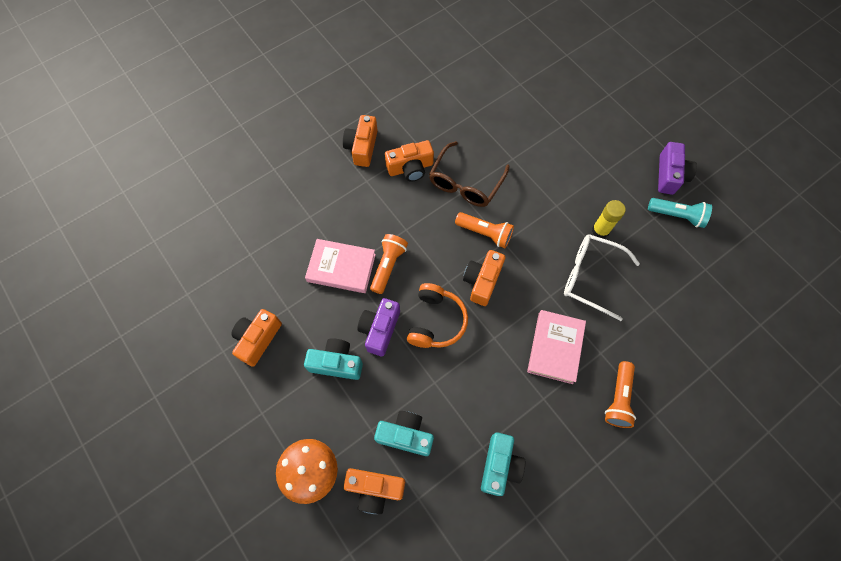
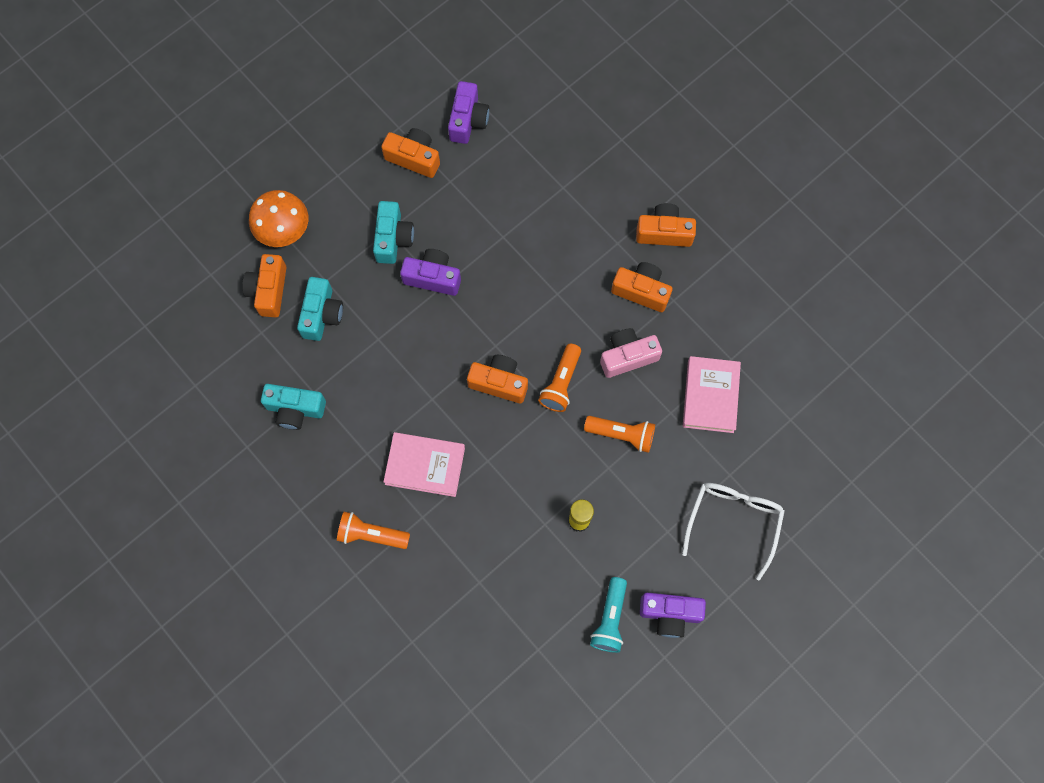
camera: 85 degrees right, 5 degrees up
pink book [305,239,376,293] -> pink book moved to [683,356,741,433]
orange flashlight [370,234,408,294] -> orange flashlight moved to [584,416,655,453]
orange camera [385,140,434,182] -> orange camera turned 135 degrees clockwise [611,262,673,312]
orange headphones [407,283,468,348] -> none
brown glasses [429,141,510,207] -> pink camera [600,328,662,378]
white glasses [564,234,640,321] -> white glasses moved to [682,483,785,580]
none -> purple camera [448,81,489,144]

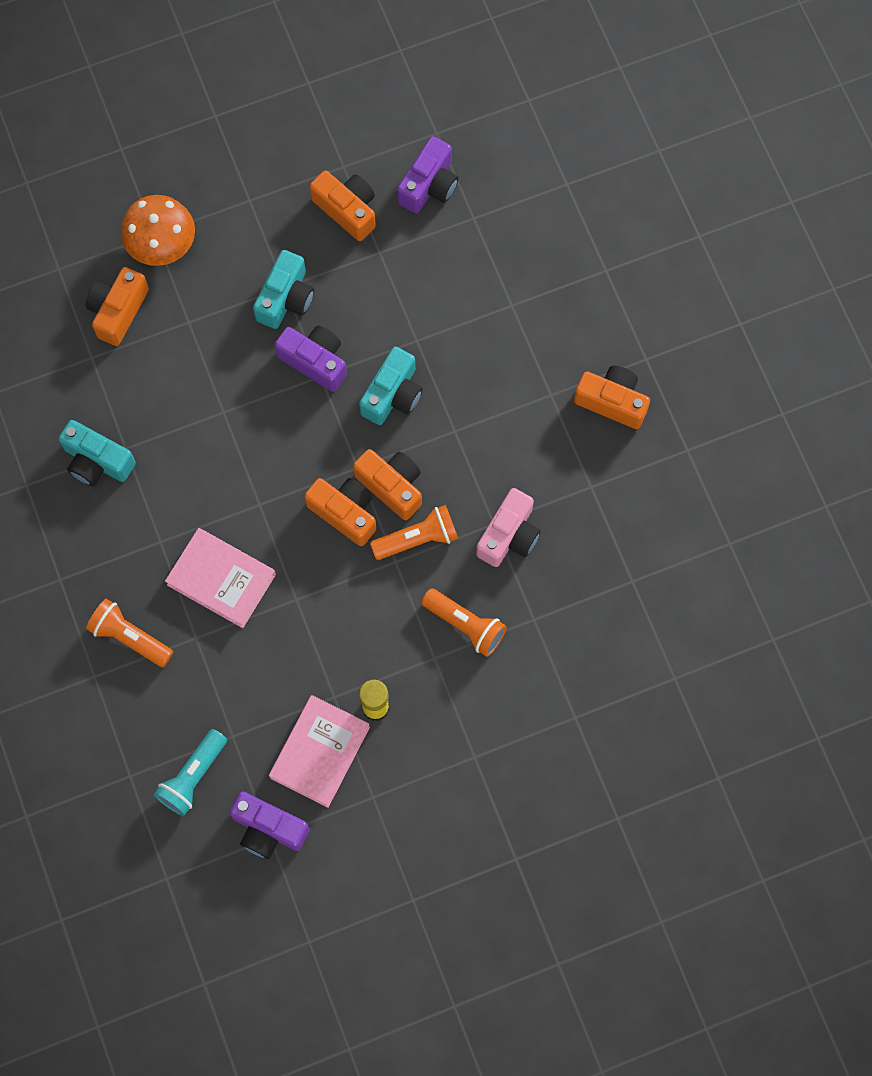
camera: 20 degrees right, 0 degrees up
turquoise camera [297,277,343,341] -> turquoise camera moved to [359,347,423,425]
orange flashlight [538,343,581,412] -> orange flashlight turned 150 degrees counterclockwise [370,505,458,560]
turquoise flashlight [590,577,627,653] -> turquoise flashlight moved to [154,729,227,816]
pink camera [600,328,662,378] -> pink camera turned 120 degrees clockwise [476,488,541,567]
orange camera [611,262,673,312] -> orange camera moved to [353,449,422,520]
purple camera [640,592,706,638] -> purple camera moved to [230,791,310,859]
white glasses [682,483,785,580] -> none
pink book [683,356,741,433] -> pink book moved to [269,695,370,808]

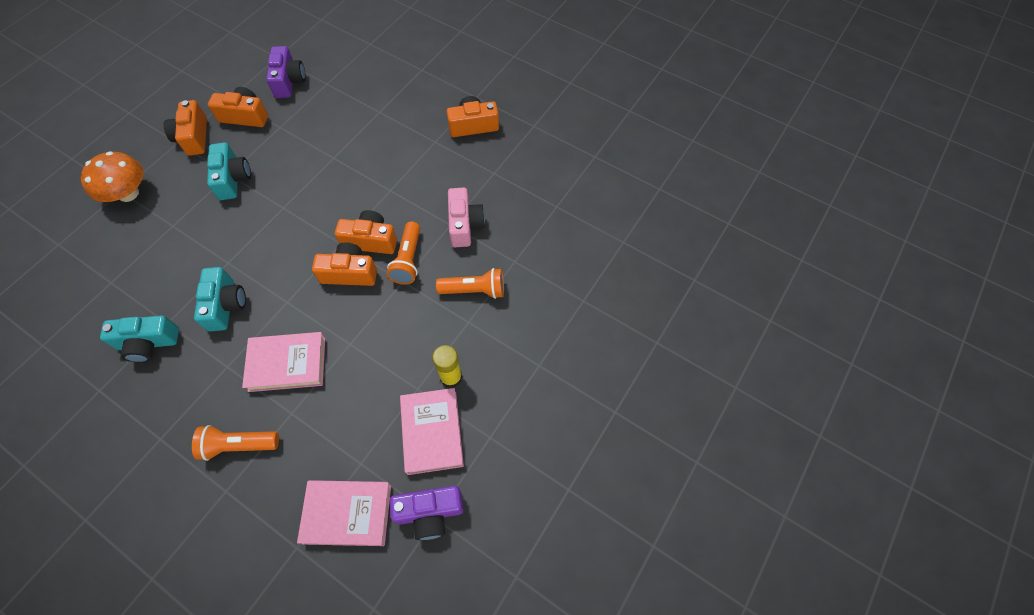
camera: 35 degrees left, 10 degrees down
orange camera [86,267,149,346] -> orange camera moved to [163,100,207,156]
turquoise flashlight [154,729,227,816] -> pink book [297,480,391,546]
purple camera [274,326,347,392] -> none
turquoise camera [359,347,423,425] -> turquoise camera moved to [194,267,246,331]
orange flashlight [370,505,458,560] -> orange flashlight turned 150 degrees clockwise [387,221,420,285]

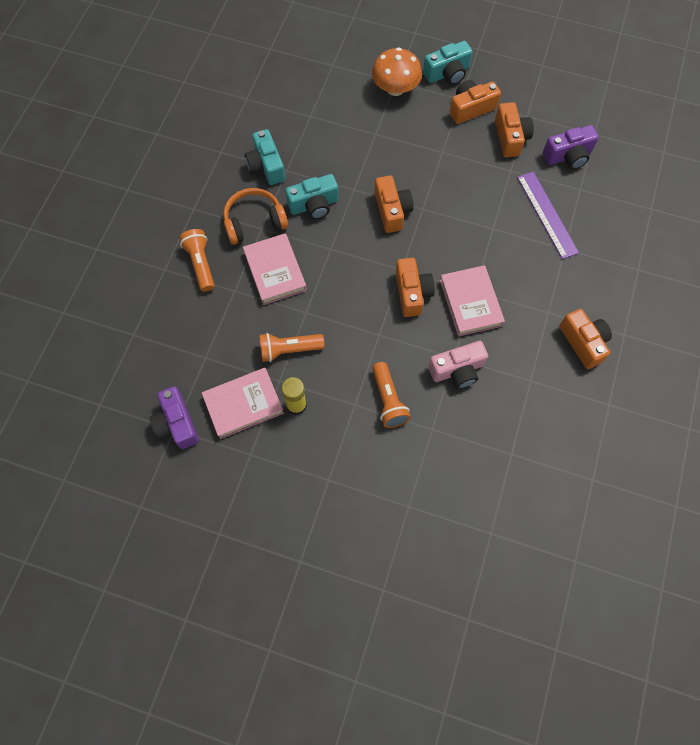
camera: 75 degrees right, 5 degrees up
turquoise camera [207,142,251,200] -> turquoise camera moved to [423,41,472,85]
pink book [297,480,391,546] -> pink book moved to [440,265,505,337]
orange camera [312,243,377,286] -> orange camera moved to [375,175,414,233]
orange flashlight [387,221,420,285] -> orange flashlight moved to [259,333,325,362]
none -> orange headphones [223,188,288,245]
none -> purple ruler [517,172,579,259]

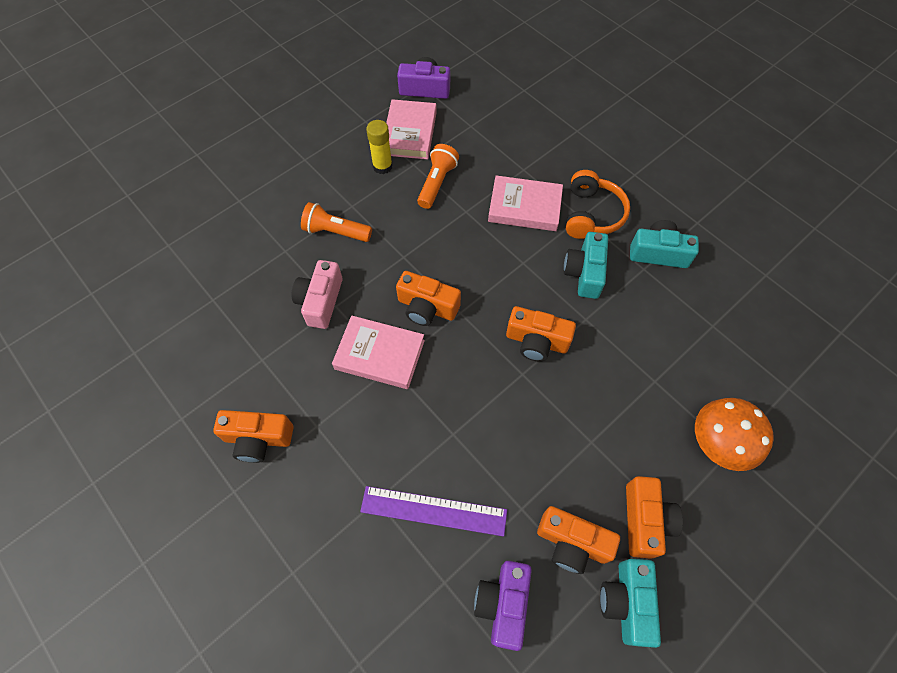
camera: 120 degrees right, 5 degrees down
orange flashlight [179,229,215,292] -> none
turquoise camera [423,41,472,85] -> turquoise camera moved to [600,559,661,648]

